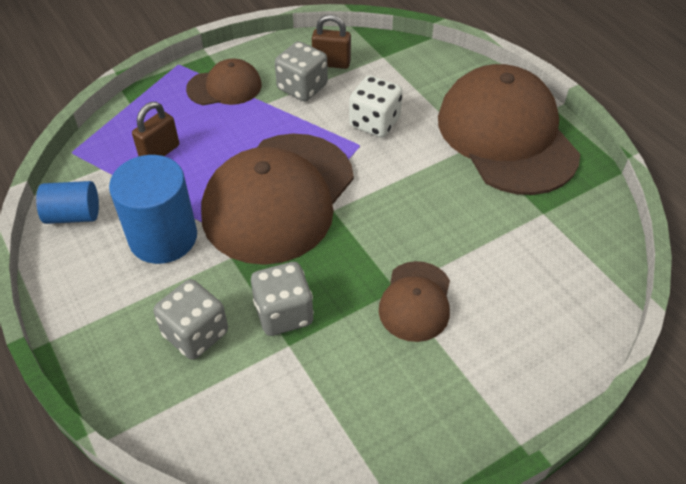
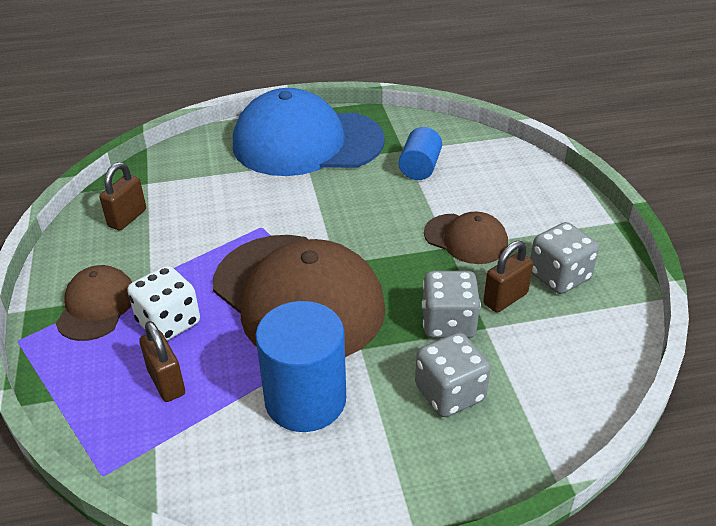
camera: 70 degrees left, 10 degrees down
blue cylinder [36,181,99,224] -> blue cylinder moved to [399,127,442,180]
grey dice [275,41,328,101] -> grey dice moved to [530,222,599,294]
white dice [349,75,403,137] -> white dice moved to [127,265,200,341]
brown cap [438,64,580,195] -> blue cap [233,88,385,176]
none -> brown padlock [483,241,533,313]

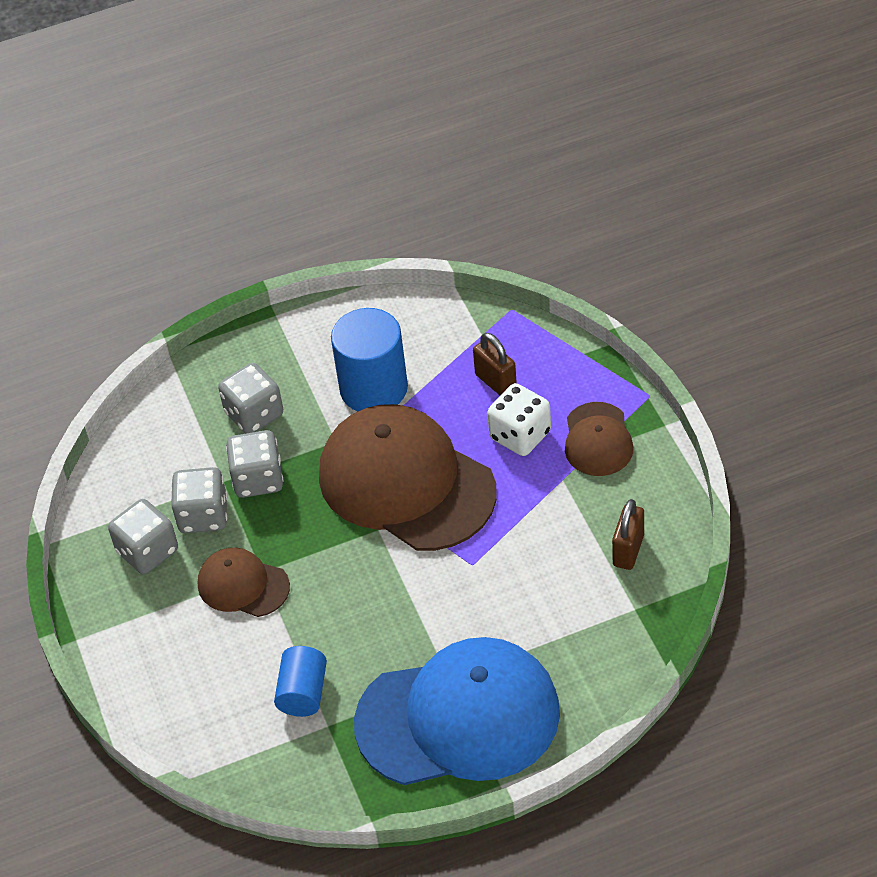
camera: 175 degrees right, 10 degrees up
brown padlock [483,241,533,313] -> grey dice [171,467,228,533]

